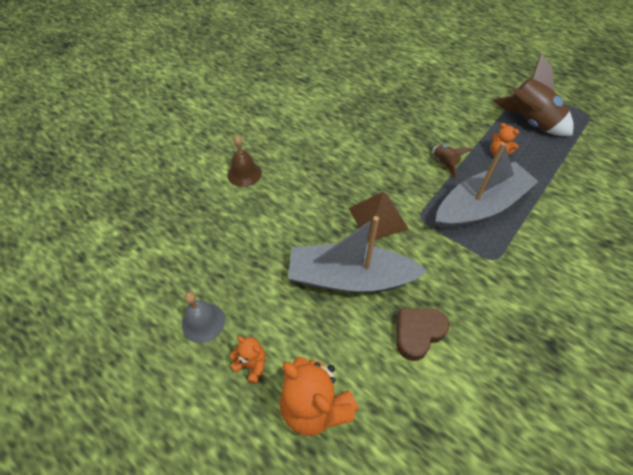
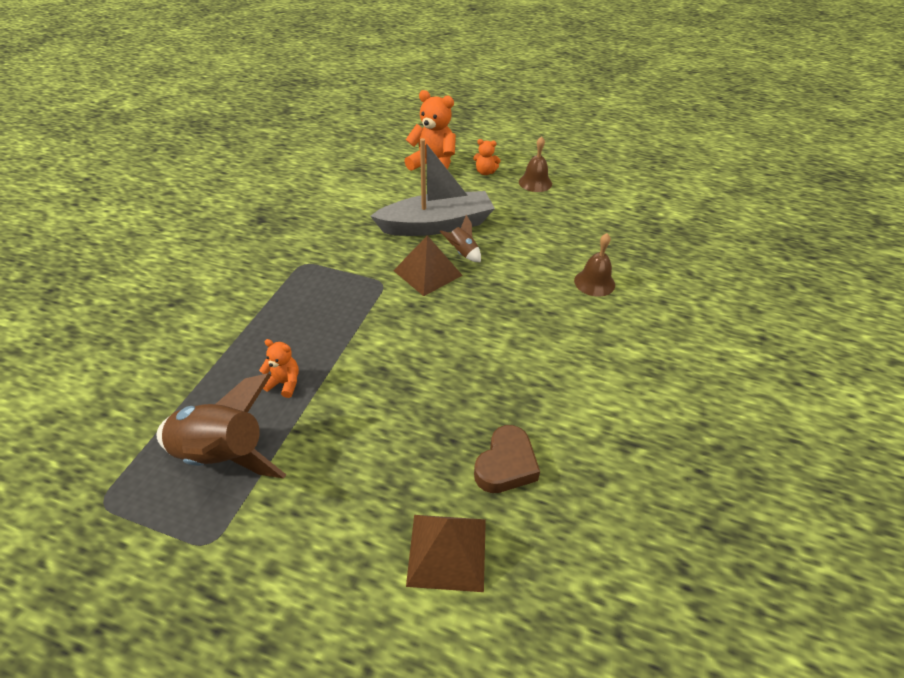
camera: 160 degrees right, 10 degrees down
grey bell [182,292,225,343] -> brown bell [519,136,552,192]
brown heart [396,308,449,361] -> brown heart moved to [474,425,540,493]
brown rocket [433,145,472,178] -> brown rocket moved to [440,215,481,262]
grey boat [436,142,539,229] -> none
none -> brown pyramid [406,515,486,592]

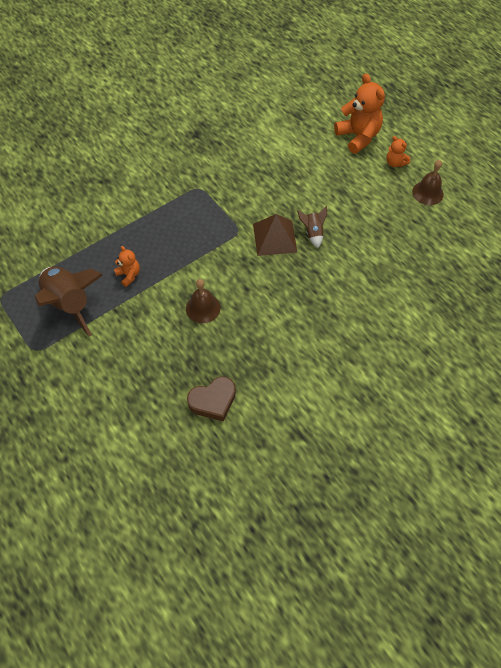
camera: 35 degrees right, 15 degrees up
grey boat [370,138,495,236] -> none
brown pyramid [406,515,486,592] -> none
brown bell [574,233,615,297] -> brown bell moved to [186,279,220,323]

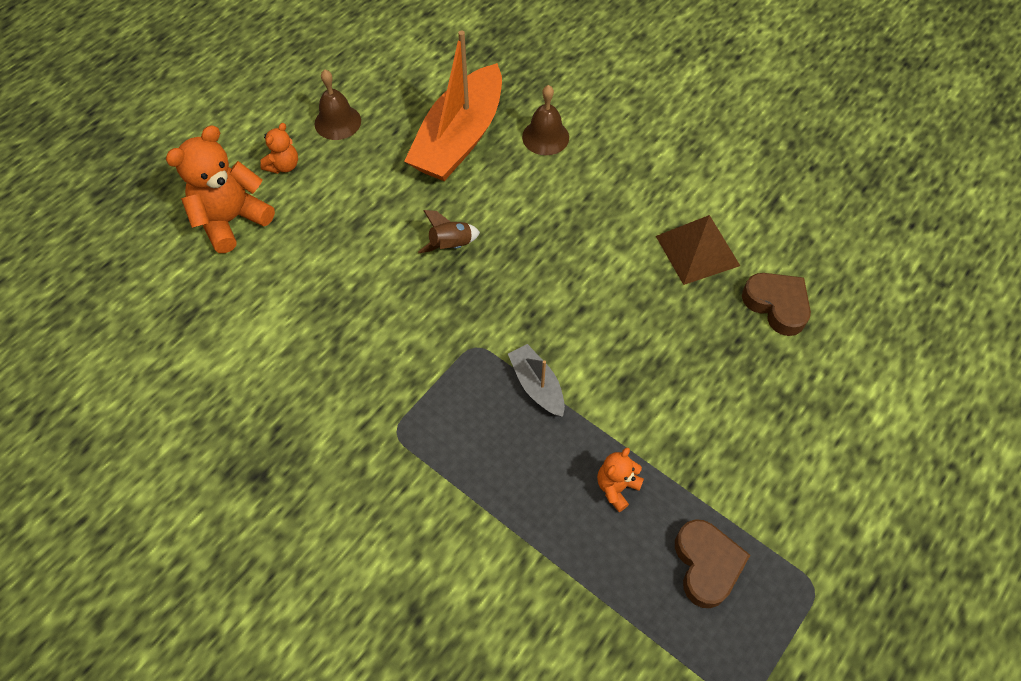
camera: 105 degrees left, 0 degrees up
brown rocket [35,266,103,336] -> brown heart [675,519,750,608]
brown bell [186,279,220,323] -> brown bell moved to [522,85,569,155]
brown pyramid [253,214,297,256] -> brown pyramid moved to [656,215,740,285]
none -> orange boat [404,30,502,181]
none -> grey boat [508,344,565,417]

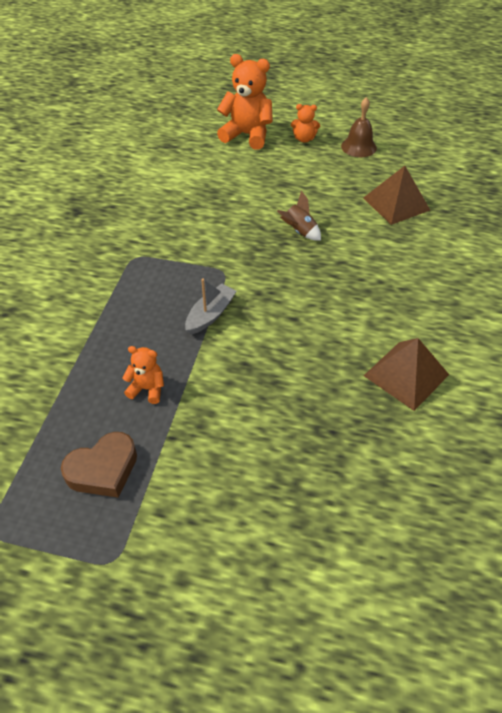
camera: 65 degrees right, 10 degrees down
orange boat [404,30,502,181] -> brown pyramid [363,166,430,225]
brown bell [522,85,569,155] -> none
brown heart [742,273,811,336] -> none

